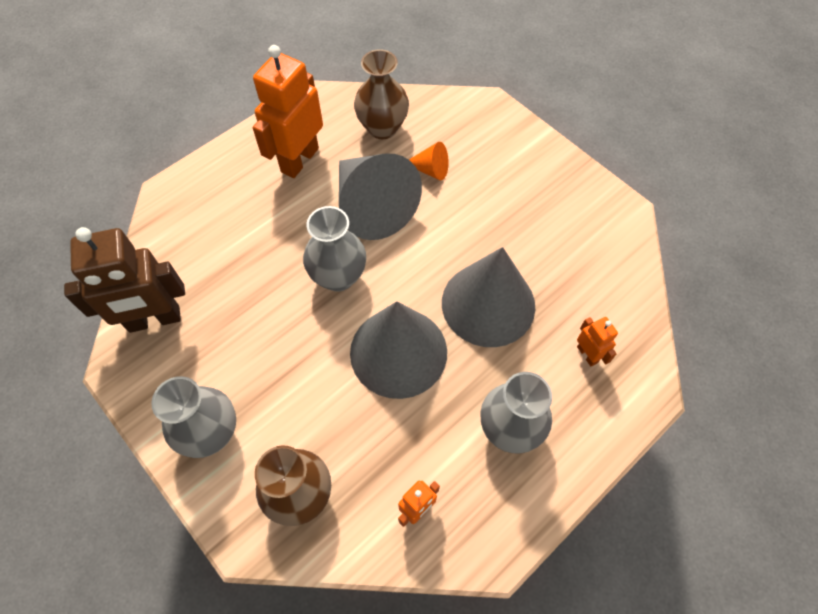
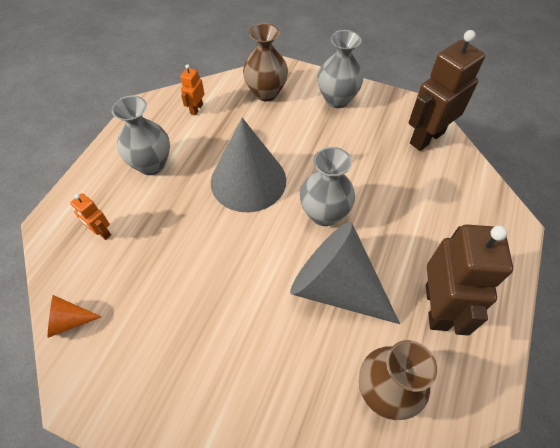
camera: 155 degrees right, 5 degrees down
orange robot [253,45,323,178] -> brown robot [426,224,513,335]
orange cone [409,142,448,180] -> orange cone moved to [48,295,102,338]
grey cone [442,247,535,347] -> none

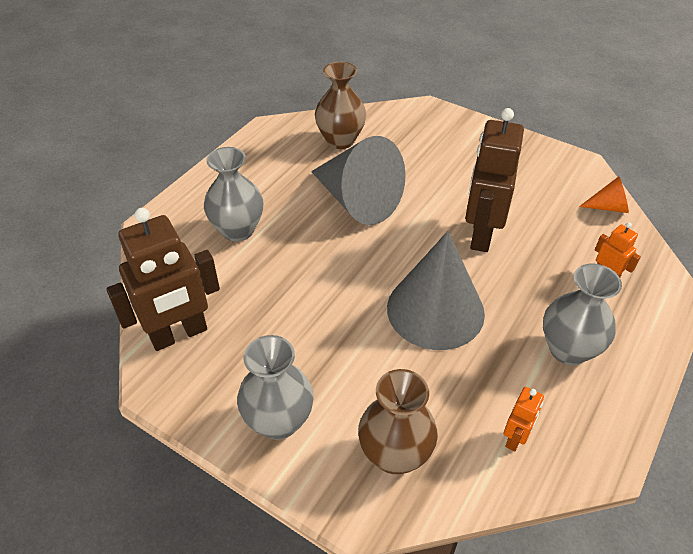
camera: 170 degrees left, 10 degrees down
grey vase [300,147,355,226] -> grey vase moved to [204,147,263,242]
brown robot [426,224,513,335] -> brown robot moved to [465,108,524,252]

